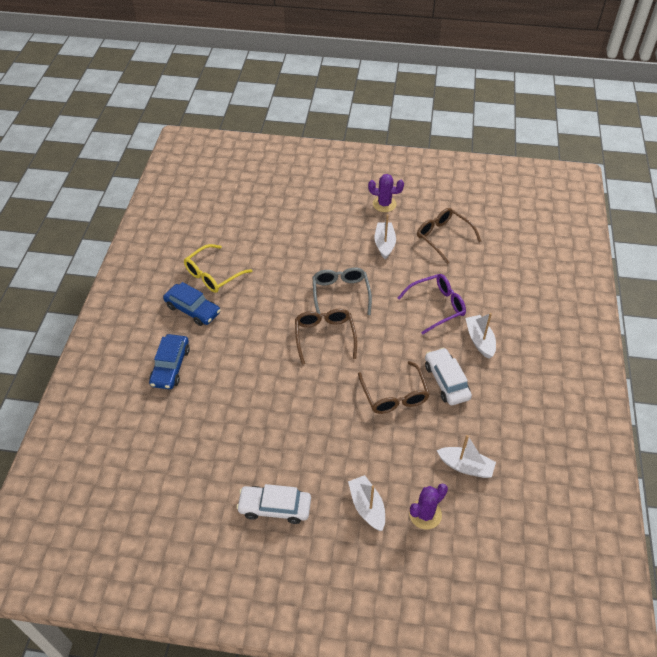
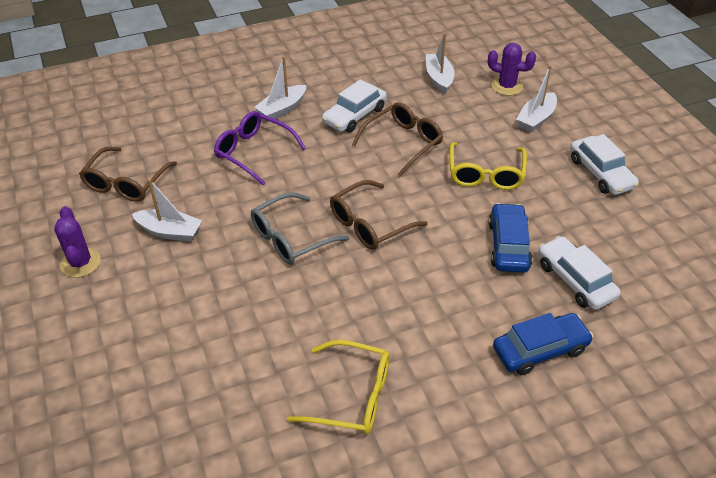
camera: 120 degrees left, 5 degrees down
blue car [163,282,221,326] -> blue car moved to [489,203,532,273]
white boat [374,214,396,259] -> white boat turned 135 degrees counterclockwise [132,179,202,242]
none -> yellow glasses [450,142,527,190]
none -> white car [538,236,621,310]

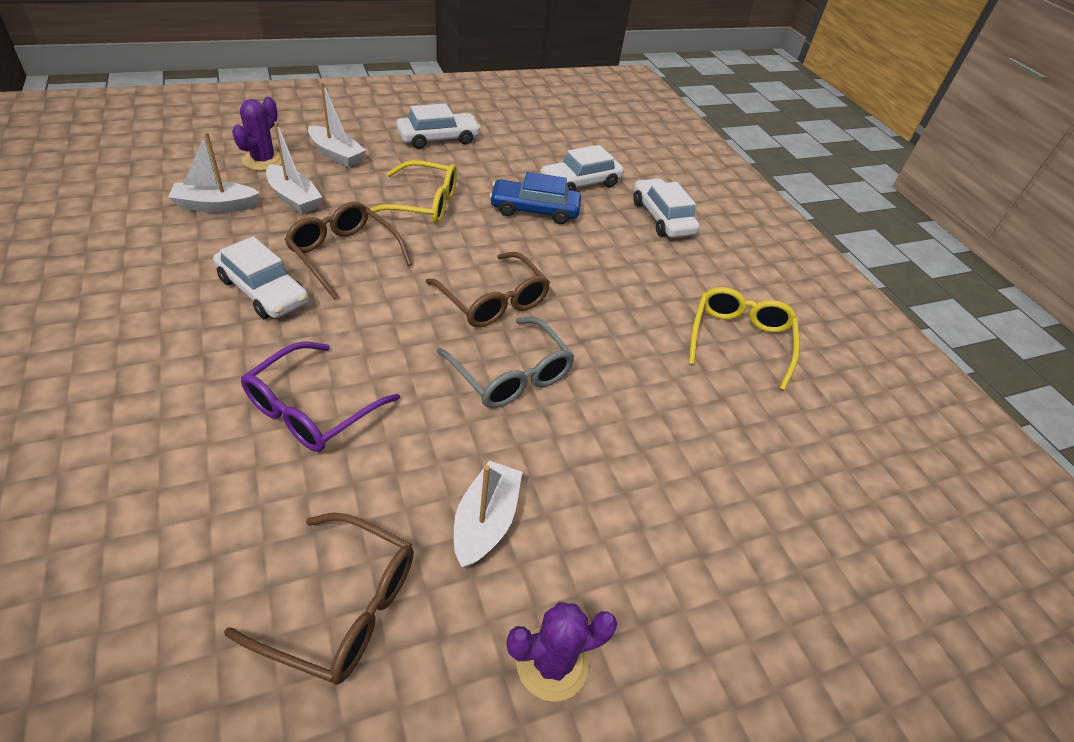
camera: 95 degrees left, 0 degrees up
white boat [254,56,306,119] -> white boat moved to [266,121,322,214]
blue car [493,313,593,375] -> white car [633,178,700,238]

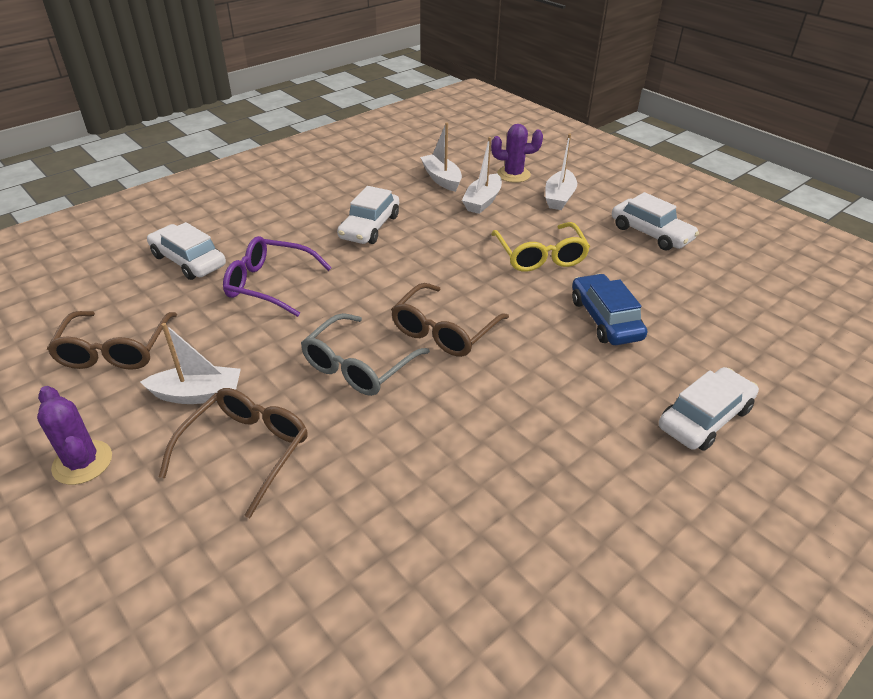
camera: 75 degrees right, 5 degrees down
brown glasses [284,202,412,299] -> brown glasses moved to [159,388,308,518]
white car [540,145,624,191] -> white car moved to [147,222,226,280]
yellow glasses [689,287,800,391] -> none

